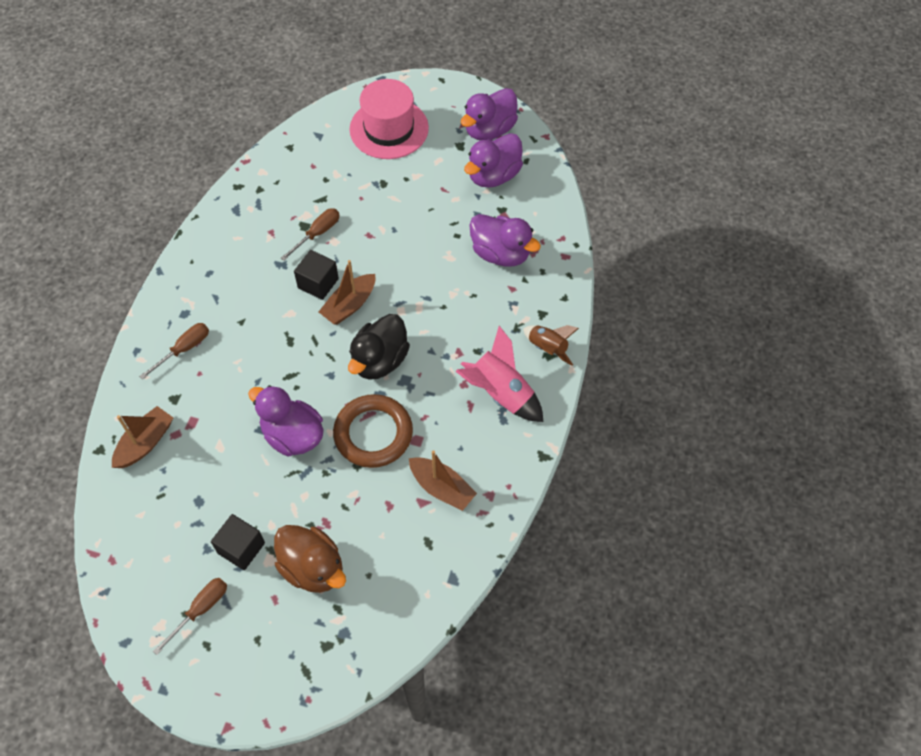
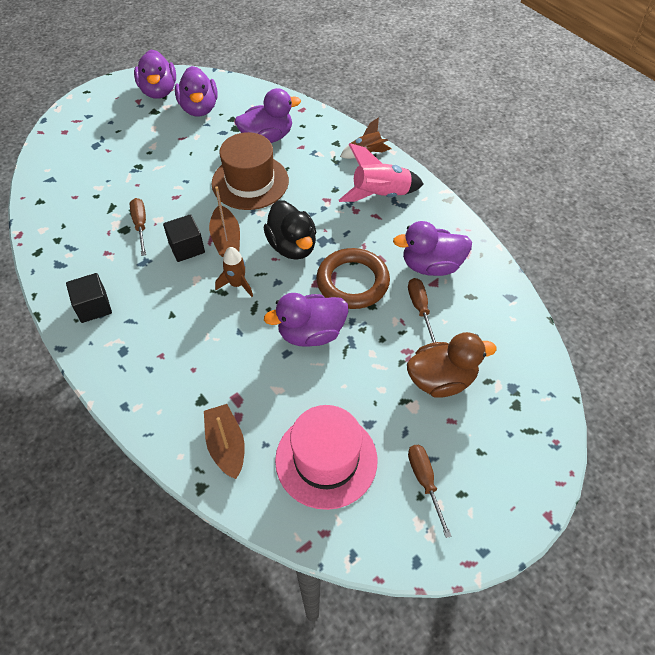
camera: 55 degrees left, 5 degrees down
brown screwdriver [139,323,209,380] -> brown screwdriver moved to [408,278,437,343]
black cube [211,514,265,570] -> black cube moved to [66,273,112,323]
pink hat [349,79,429,159] -> pink hat moved to [275,405,378,510]
brown boat [409,450,477,511] -> purple duck [393,221,472,276]
none -> brown hat [212,132,289,210]
none -> brown rocket [215,247,253,297]

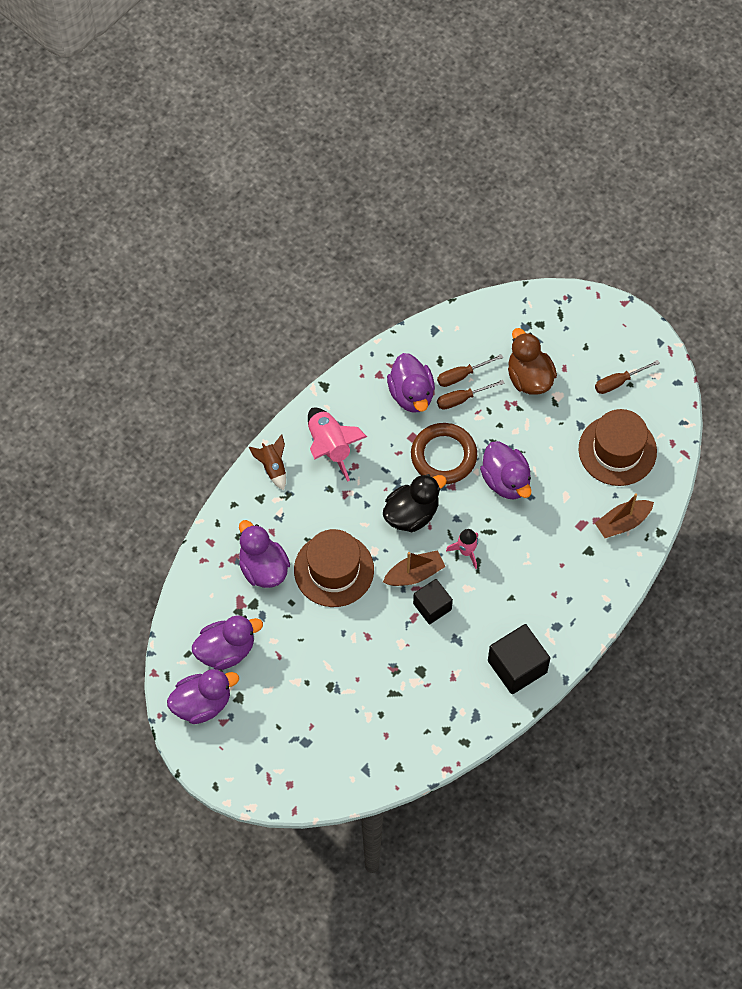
camera: 100 degrees left, 10 degrees up
black cube [66,273,112,323] -> black cube [488,624,550,694], size x1.54
brown screwdriver [130,198,146,256] -> brown screwdriver moved to [437,354,503,387]
brown rocket [215,247,253,297] -> pink rocket [446,529,478,569]
pink hat [275,405,378,510] -> brown hat [579,409,657,486]

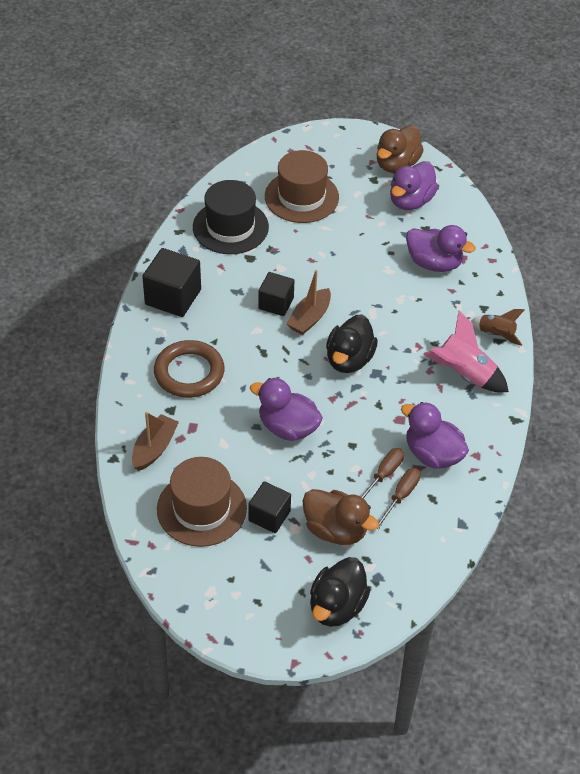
camera: 145 degrees right, 15 degrees down
purple duck [167,669,239,724] -> brown duck [377,125,424,173]
brown hat [294,529,374,607] -> brown hat moved to [265,150,339,223]
brown ring [411,423,477,484] -> brown ring moved to [154,340,225,398]
pink rocket [446,529,478,569] -> none
brown screwdriver [595,360,660,394] -> none
none -> black hat [193,180,269,254]
none -> black cube [248,481,291,533]
none -> black duck [310,557,370,627]

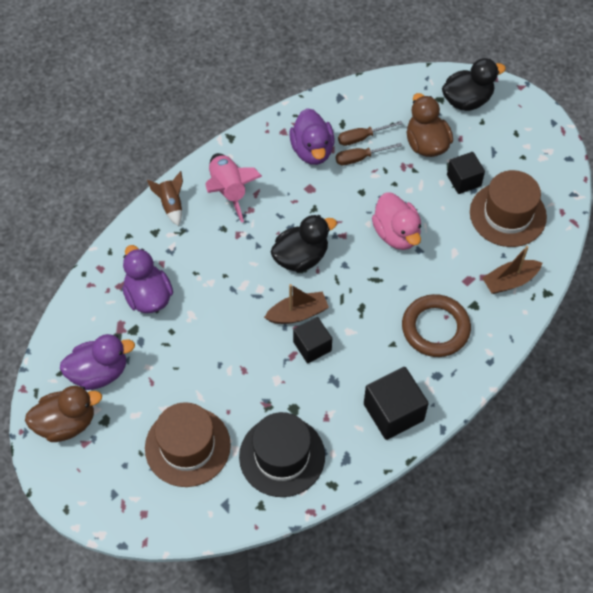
camera: 140 degrees left, 10 degrees up
purple duck [250,378,323,441] -> pink duck [372,193,421,250]

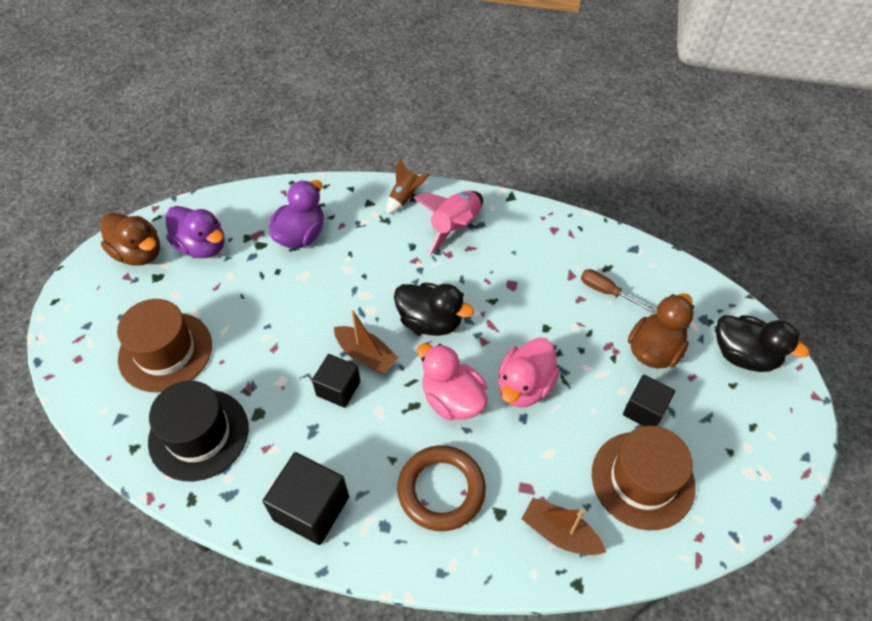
camera: 55 degrees right, 5 degrees down
purple duck [289,108,335,165] -> none
brown screwdriver [336,143,402,165] -> none
none -> pink duck [417,343,488,420]

